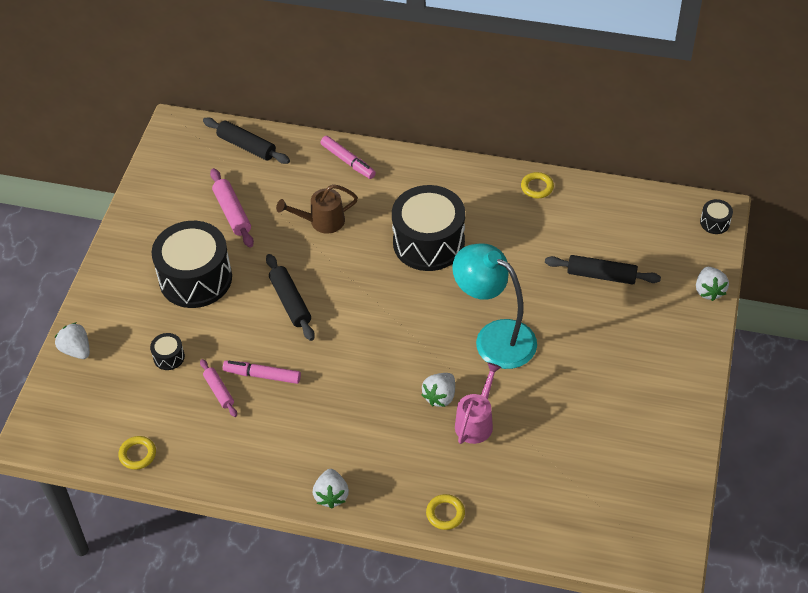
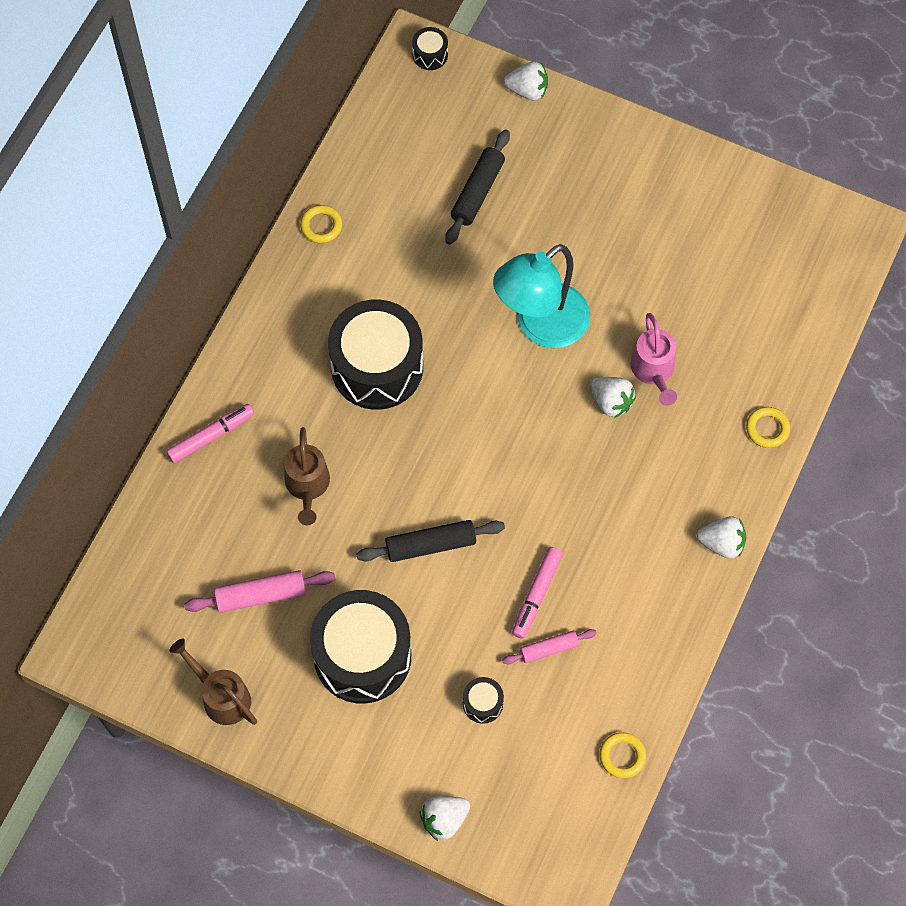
camera: 80 degrees left, 15 degrees up
black rolling pin [203,118,290,164] -> none
pink watering can [455,362,502,444] -> pink watering can turned 135 degrees counterclockwise [631,313,677,406]
none -> brown watering can [169,638,257,725]

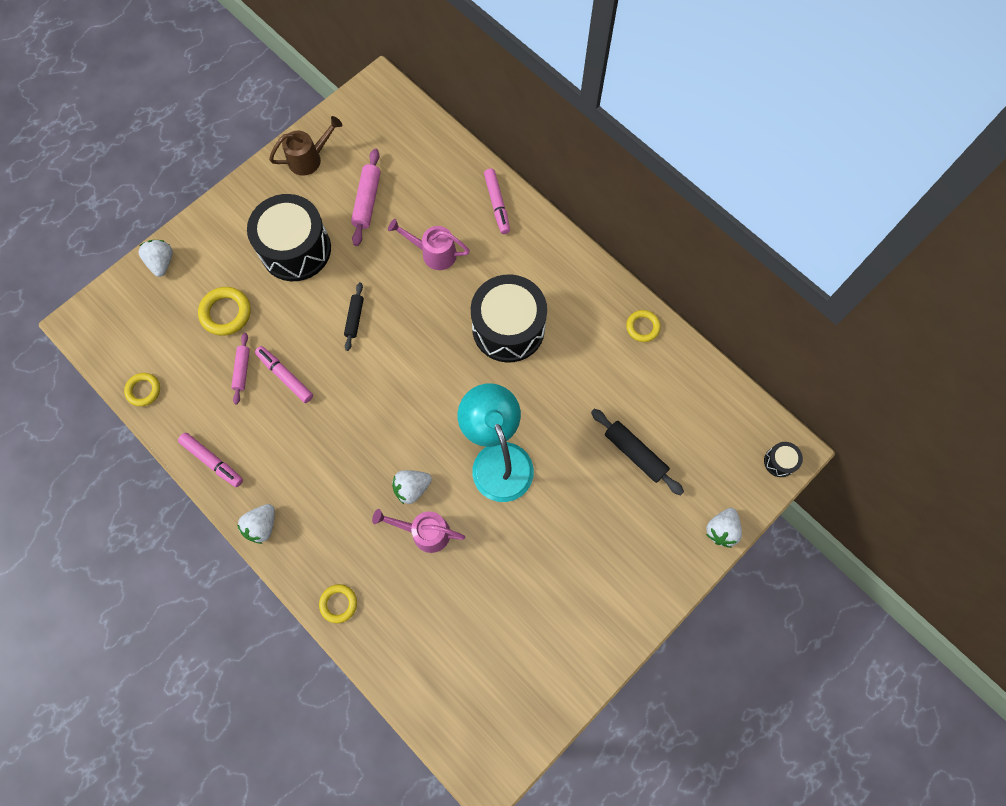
camera: 110 degrees right, 5 degrees up
brown watering can [284,427,330,525] -> pink watering can [388,219,470,270]
black rolling pin [356,520,505,562] -> black rolling pin [344,282,364,351], size x0.64
black drum [463,677,504,724] -> yellow ring [198,287,251,336]
none -> pink marker [178,433,243,487]

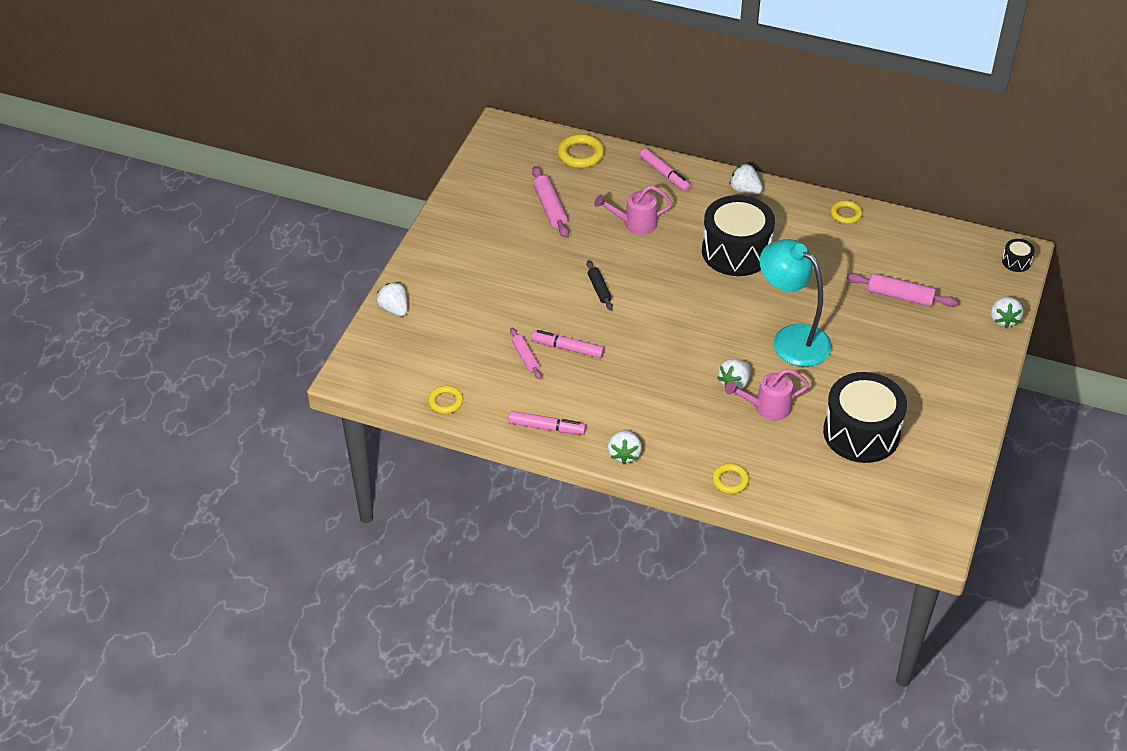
camera: 25 degrees left, 25 degrees down
yellow ring [198,287,251,336] -> yellow ring moved to [557,134,604,168]
black drum [247,194,331,281] -> black drum moved to [823,372,907,463]
brown watering can [269,116,342,176] -> none
black rolling pin [591,409,684,496] -> pink rolling pin [847,273,958,307]
none -> white strawberry [729,164,763,194]

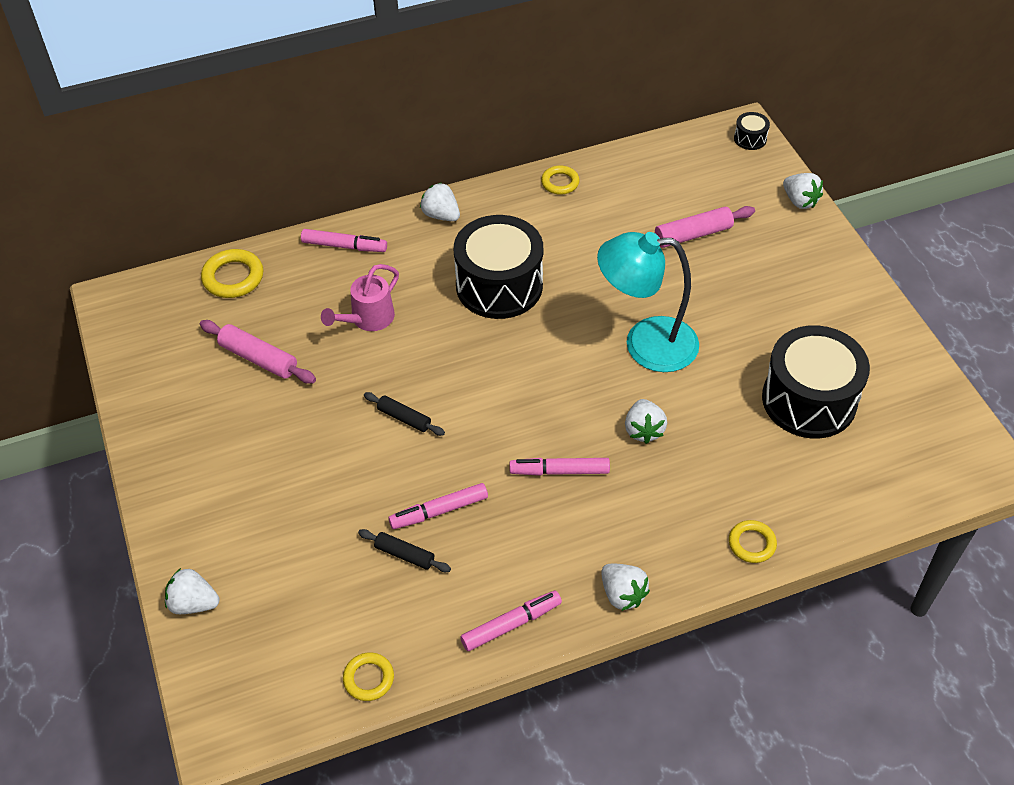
camera: 40 degrees left, 5 degrees up
pink rolling pin [510,328,542,380] -> black rolling pin [358,529,451,572]
pink watering can [725,369,809,420] -> none
white strawberry [729,164,763,194] -> white strawberry turned 45 degrees clockwise [420,183,460,221]
none -> pink marker [510,458,610,476]

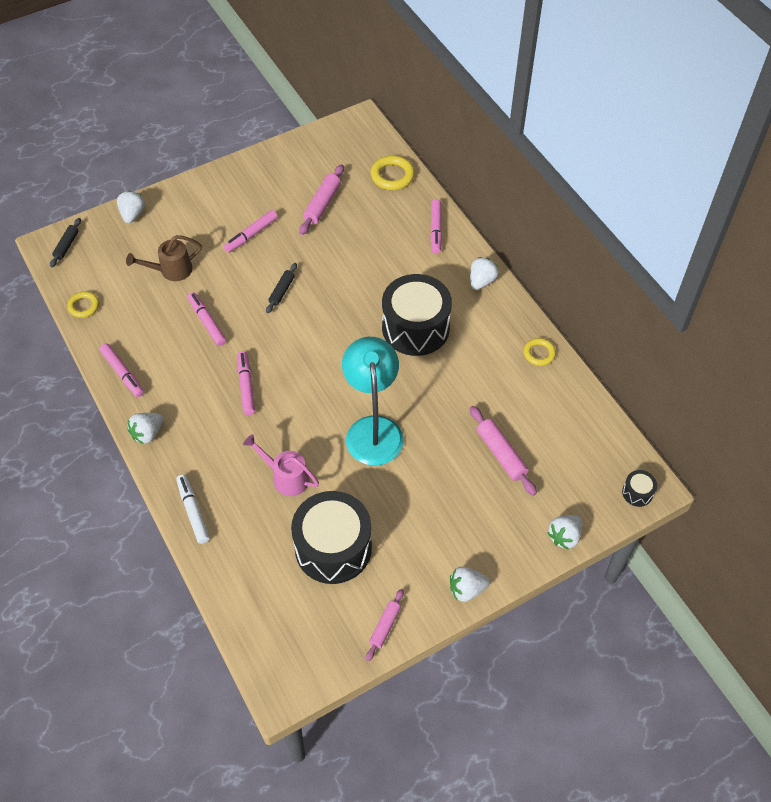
camera: 80 degrees right, 5 degrees up
pink watering can [321,264,399,331] -> pink watering can moved to [243,434,319,496]
black rolling pin [358,529,451,572] -> black rolling pin moved to [50,218,81,267]
white strawberry [625,399,667,444] -> white strawberry moved to [450,566,490,602]
yellow ring [729,520,777,563] -> white marker [176,474,210,544]
none -> brown watering can [126,235,202,281]
none -> pink marker [224,210,278,253]
none -> pink rolling pin [366,589,404,661]

